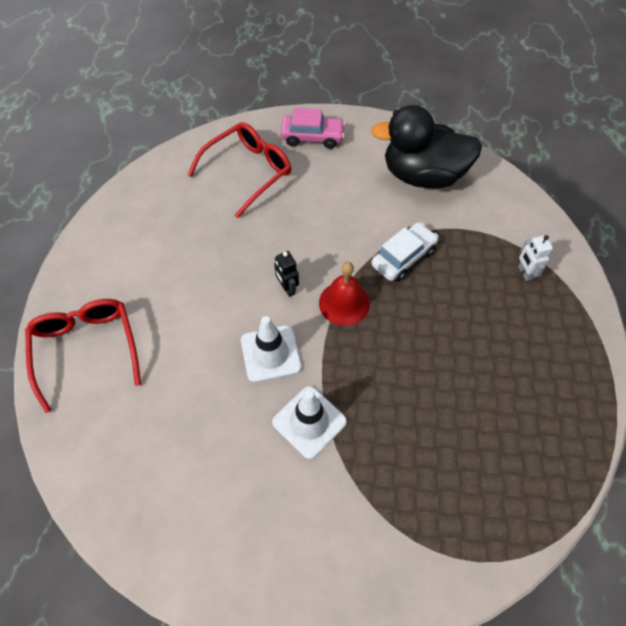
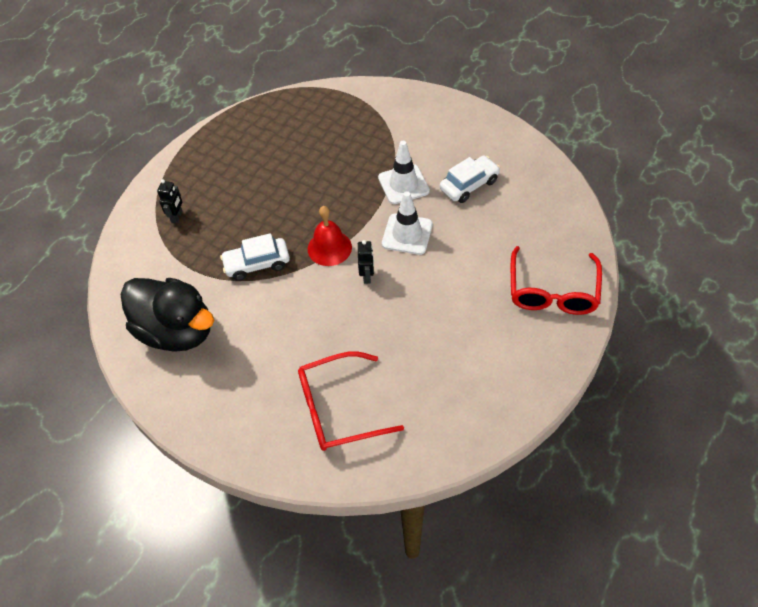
camera: 150 degrees left, 5 degrees down
pink car [281,108,345,149] -> none
white robot [518,235,553,281] -> black robot [157,179,183,223]
none -> white car [440,156,500,203]

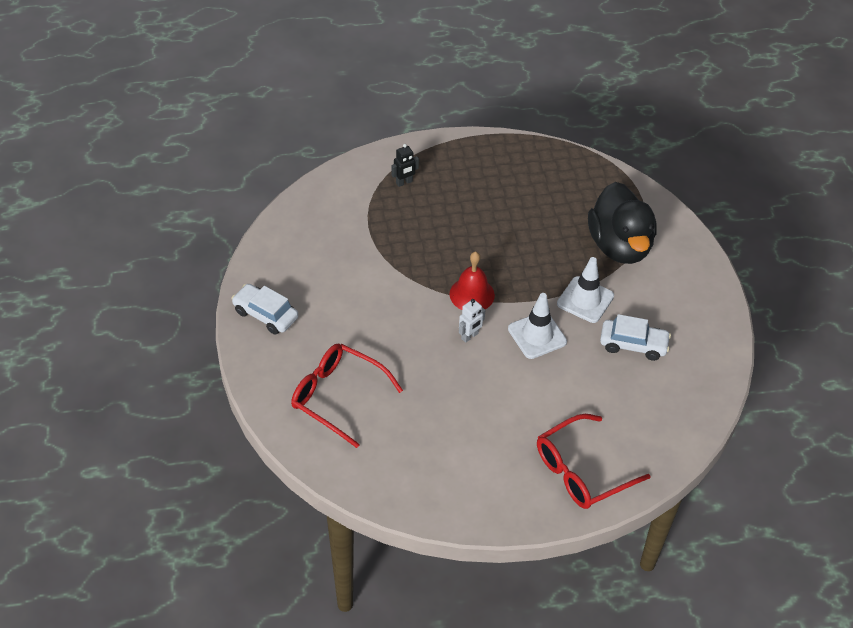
camera: 45 degrees right, 5 degrees down
black duck [121,278,214,352] -> black duck moved to [588,182,657,264]
white car [220,233,290,281] -> white car moved to [231,284,298,335]
black robot [358,240,374,284] -> white robot [459,299,486,343]

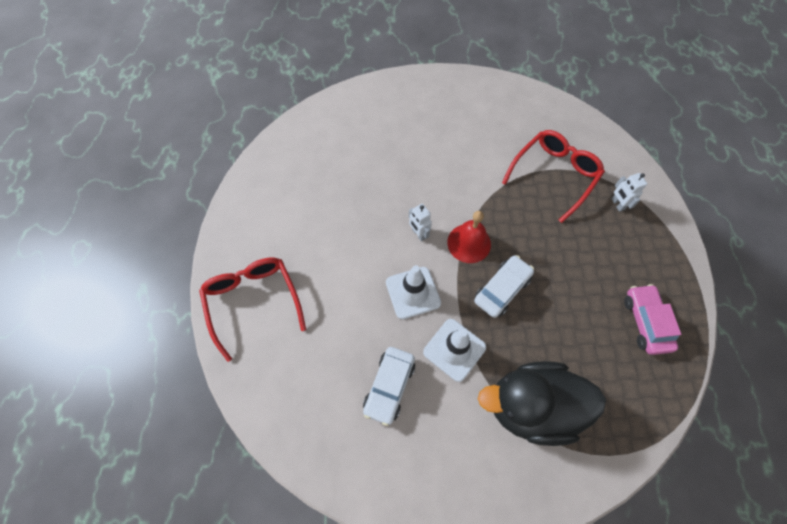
camera: 100 degrees right, 15 degrees up
white car [231,284,298,335] -> white car moved to [474,255,534,318]
red glasses [291,344,403,448] -> red glasses moved to [502,130,605,223]
black robot [391,144,419,187] -> white robot [611,173,647,212]
none -> pink car [624,284,681,355]

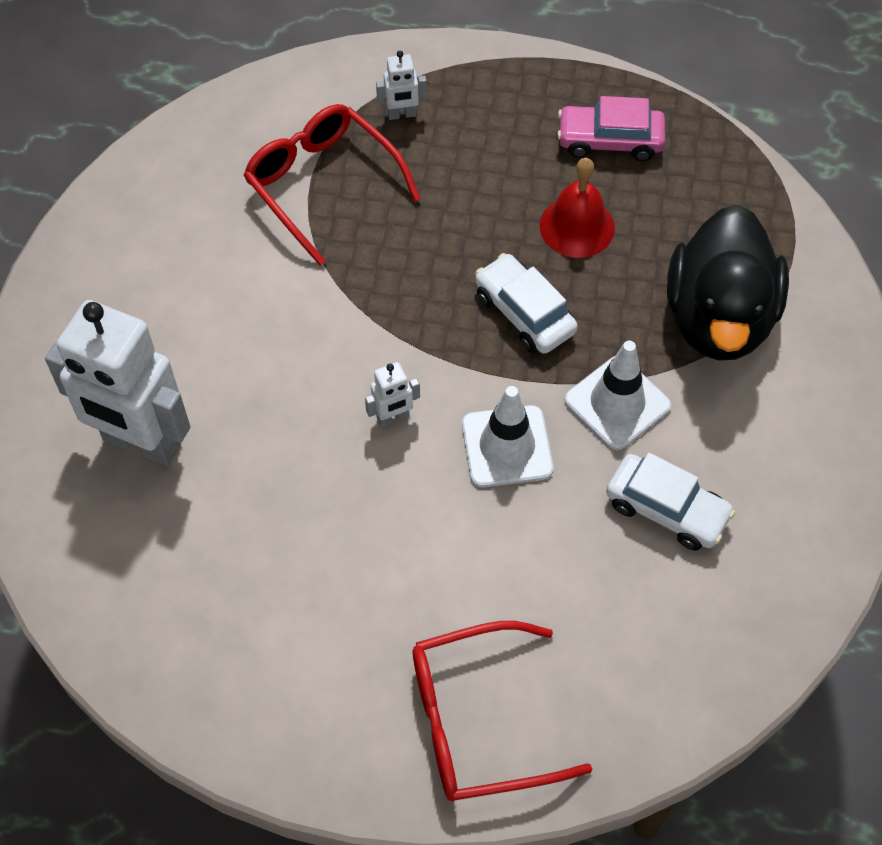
camera: 80 degrees left, 5 degrees down
red bell [447,211,491,263] -> red bell moved to [540,158,615,258]
none -> white robot [45,300,190,466]

